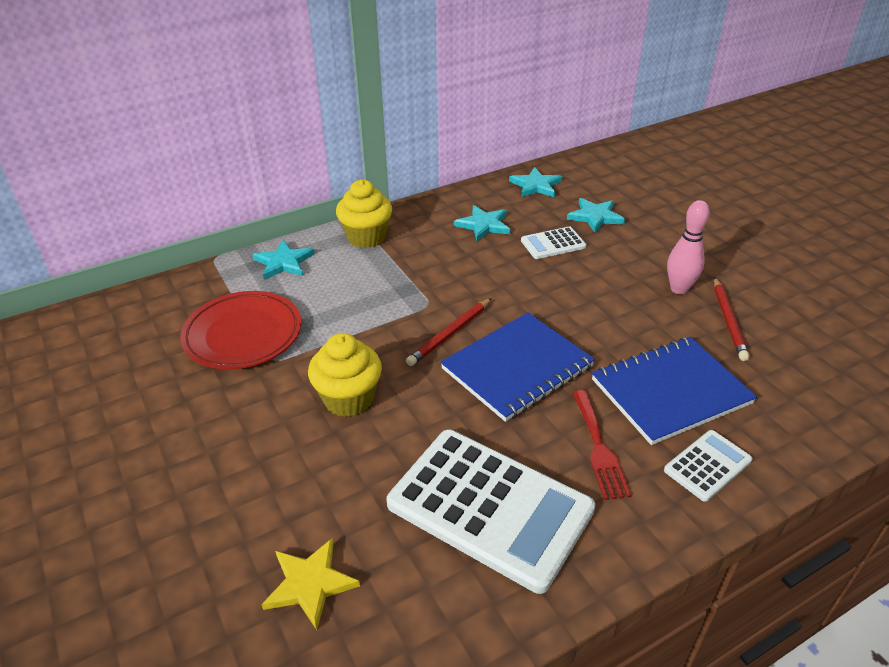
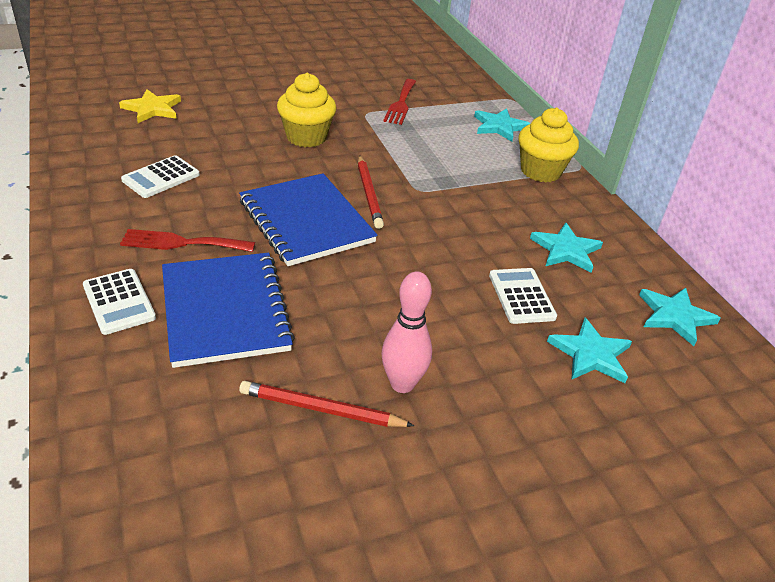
camera: 95 degrees right, 0 degrees up
red plate [180,291,301,369] -> red fork [383,79,416,125]
white calculator [387,430,595,594] -> white calculator [121,155,200,198], size x0.46
red pencil [406,298,492,366] -> red pencil turned 150 degrees counterclockwise [358,155,384,229]

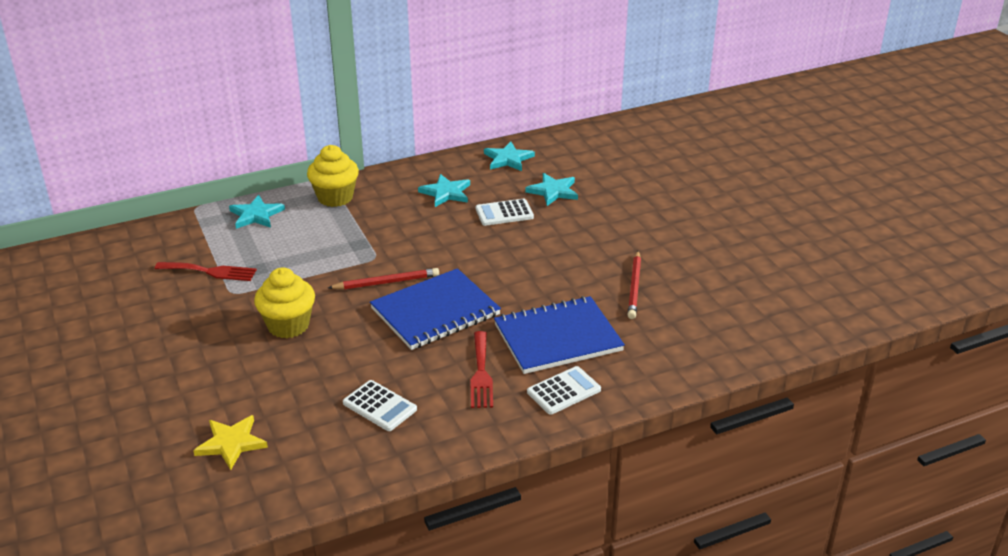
camera: 90 degrees left, 5 degrees down
pink bowling pin [382,271,432,393] -> none

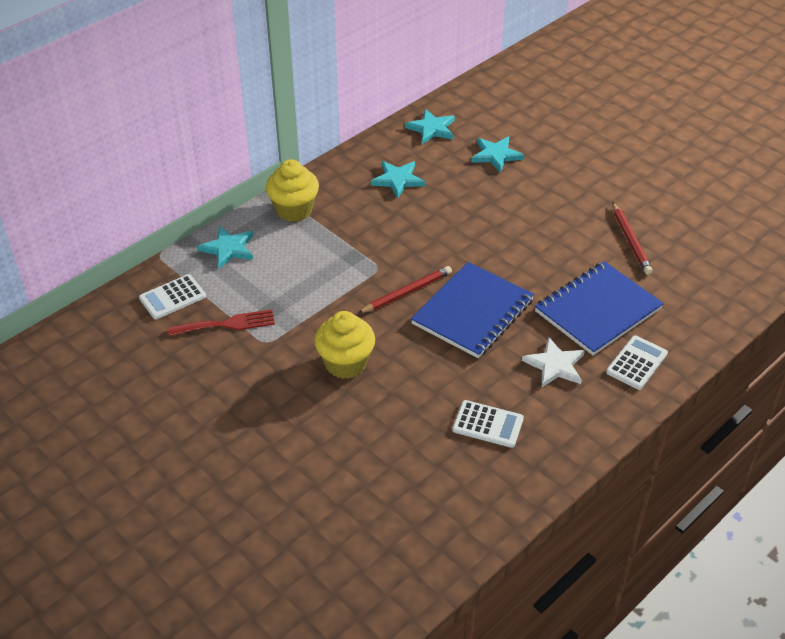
camera: 20 degrees left, 10 degrees up
yellow star [193,415,268,470] -> none
red fork [470,331,493,408] -> white star [522,337,585,387]
white calculator [476,199,534,226] -> white calculator moved to [139,274,206,319]

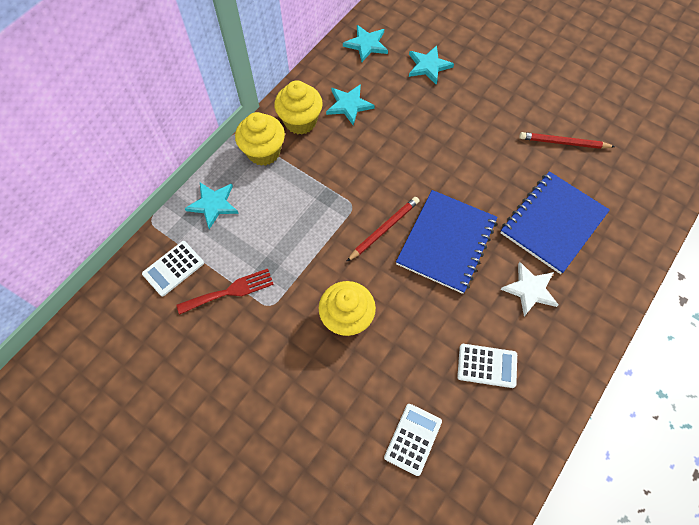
camera: 10 degrees left, 20 degrees up
white calculator [606,335,668,390] -> white calculator moved to [384,404,442,476]
red pencil [612,202,653,275] -> red pencil turned 120 degrees clockwise [519,132,615,149]
none -> yellow cupcake [274,81,323,134]

